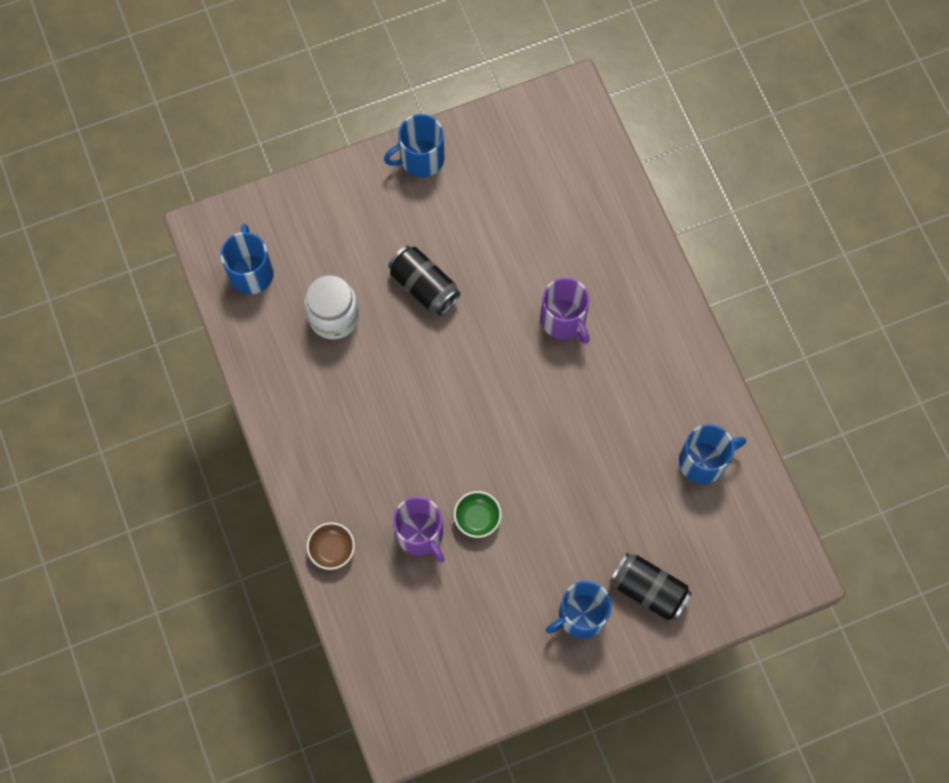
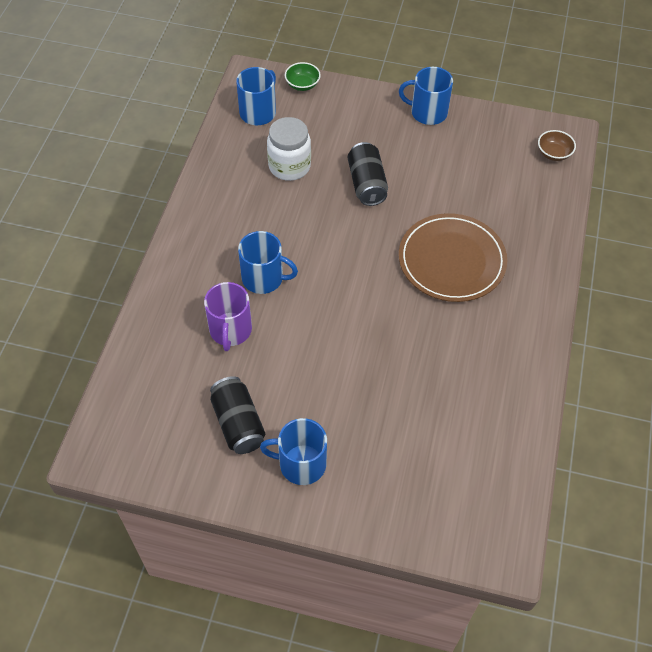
camera: 35 degrees right, 15 degrees down
brown bowl [307,522,355,570] -> brown bowl moved to [538,130,576,161]
green bowl [454,491,501,538] -> green bowl moved to [285,62,321,91]
purple mug [540,278,590,344] -> brown plate [399,213,507,302]
black can [610,553,692,620] -> black can moved to [210,376,265,454]
blue mug [679,424,746,484] -> blue mug moved to [238,231,298,294]

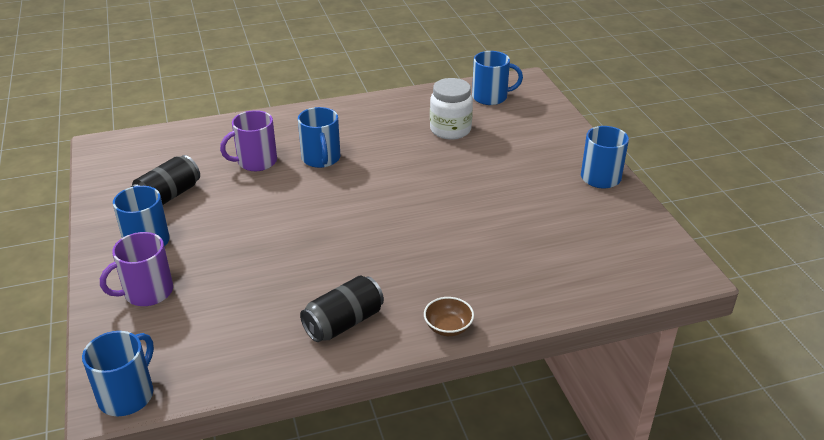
camera: 60 degrees right, 20 degrees down
green bowl [285,62,321,91] -> none
black can [348,142,388,206] -> black can moved to [300,275,384,342]
brown plate [399,213,507,302] -> none
brown bowl [538,130,576,161] -> brown bowl moved to [424,297,474,336]
none -> blue mug [82,331,154,416]
none -> purple mug [100,232,173,306]

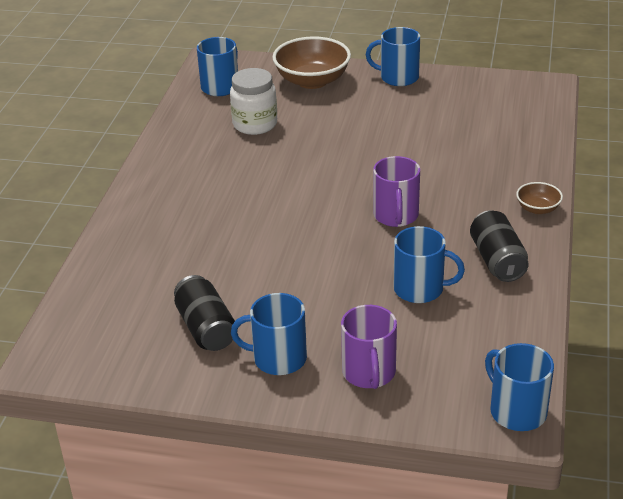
camera: 60 degrees left, 0 degrees up
purple mug [220,110,277,171] -> purple mug moved to [373,156,420,227]
blue mug [298,107,340,168] -> blue mug moved to [394,226,465,303]
none -> brown bowl [272,37,351,89]

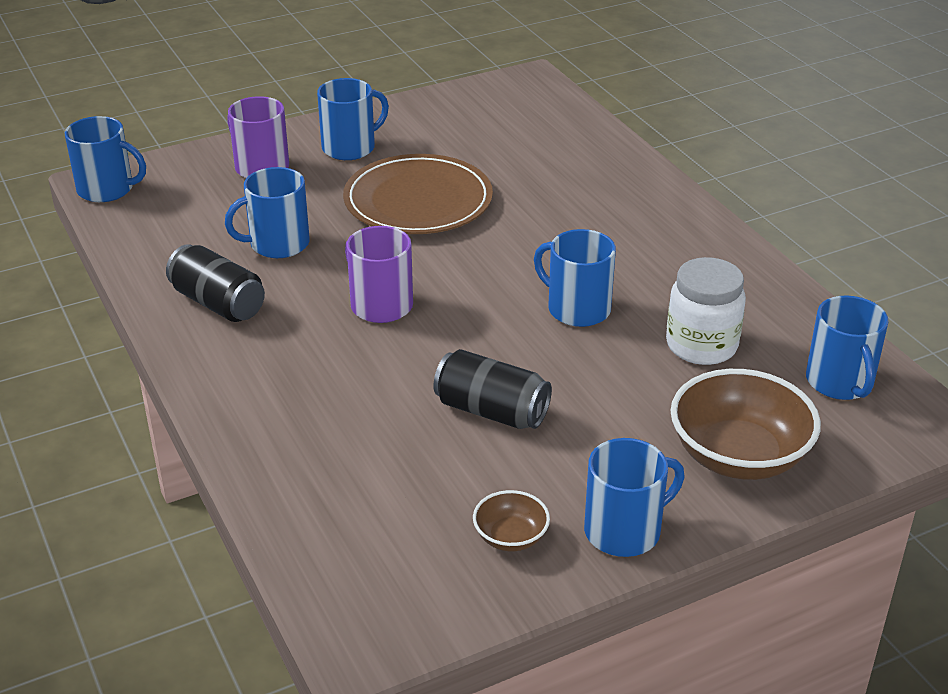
camera: 140 degrees right, 0 degrees up
black can [174,275,235,351] -> black can moved to [433,349,552,429]
brown bowl [516,182,563,214] -> brown bowl moved to [473,490,550,551]
none -> brown plate [343,154,493,234]
none -> blue mug [534,229,616,327]

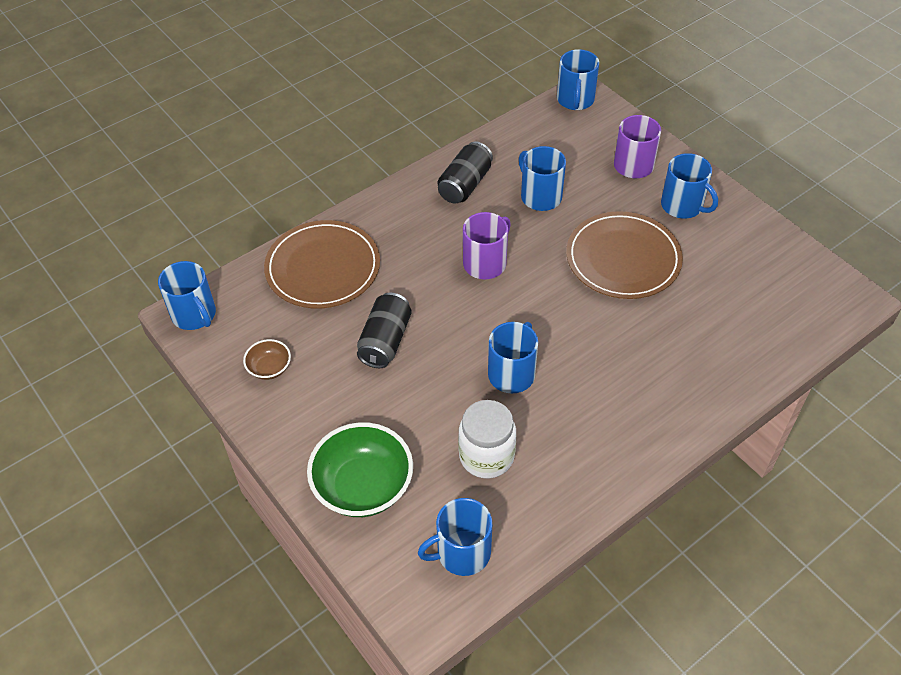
camera: 80 degrees right, 15 degrees up
blue mug [584,438,684,557] -> blue mug moved to [158,261,216,330]
brown bowl [671,369,821,480] -> green bowl [307,422,413,517]
none -> brown plate [264,220,380,308]

